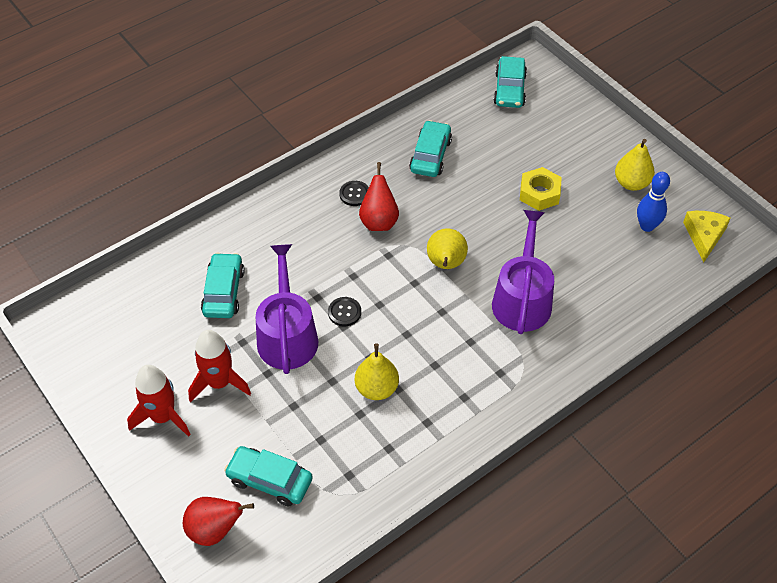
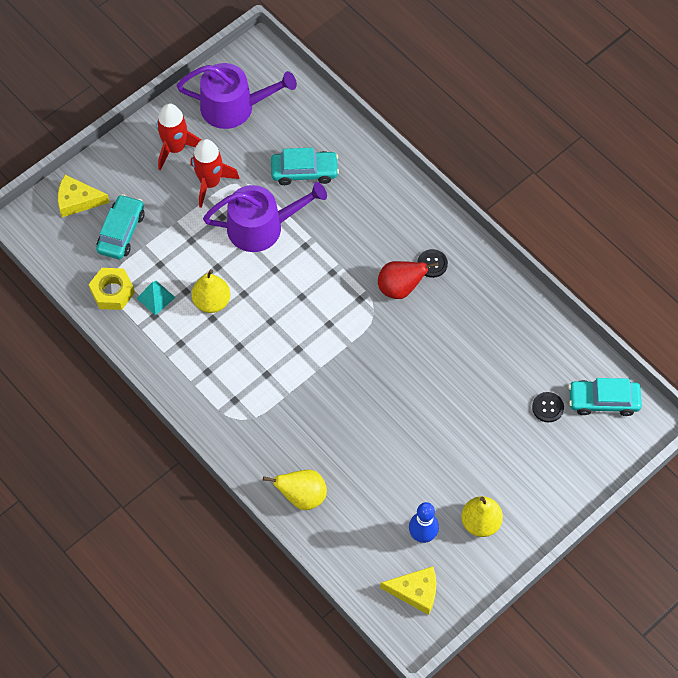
camera: 85 degrees right, 10 degrees up
red pear [183,497,254,546] -> yellow cheese [58,175,110,217]
black button [328,297,361,326] -> black button moved to [532,392,564,422]
turquoise car [409,120,452,177] -> none
yellow pear [427,228,468,269] -> yellow pear moved to [263,470,327,510]
purple watering can [492,210,554,334] -> purple watering can moved to [177,63,297,129]
yellow nut [520,167,562,211] -> yellow nut moved to [89,268,135,310]
none -> turquoise pyramid [136,281,176,315]

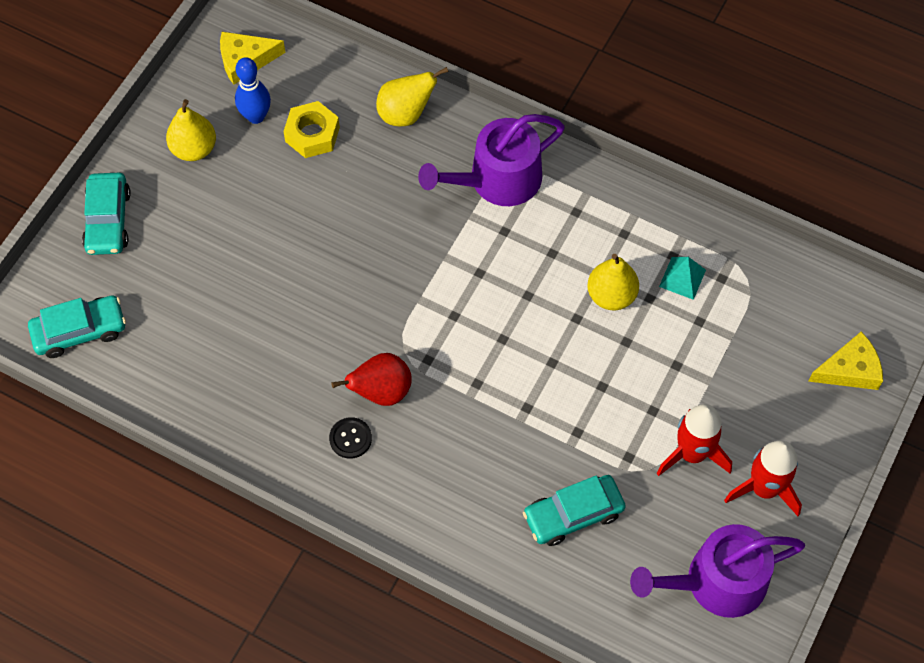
camera: 160 degrees right, 0 degrees up
yellow nut [89,268,135,310] -> yellow nut moved to [283,101,340,158]
turquoise car [96,194,144,259] -> turquoise car moved to [82,173,131,255]
purple watering can [203,182,327,252] -> purple watering can moved to [418,114,565,206]
black button [532,392,564,422] -> none

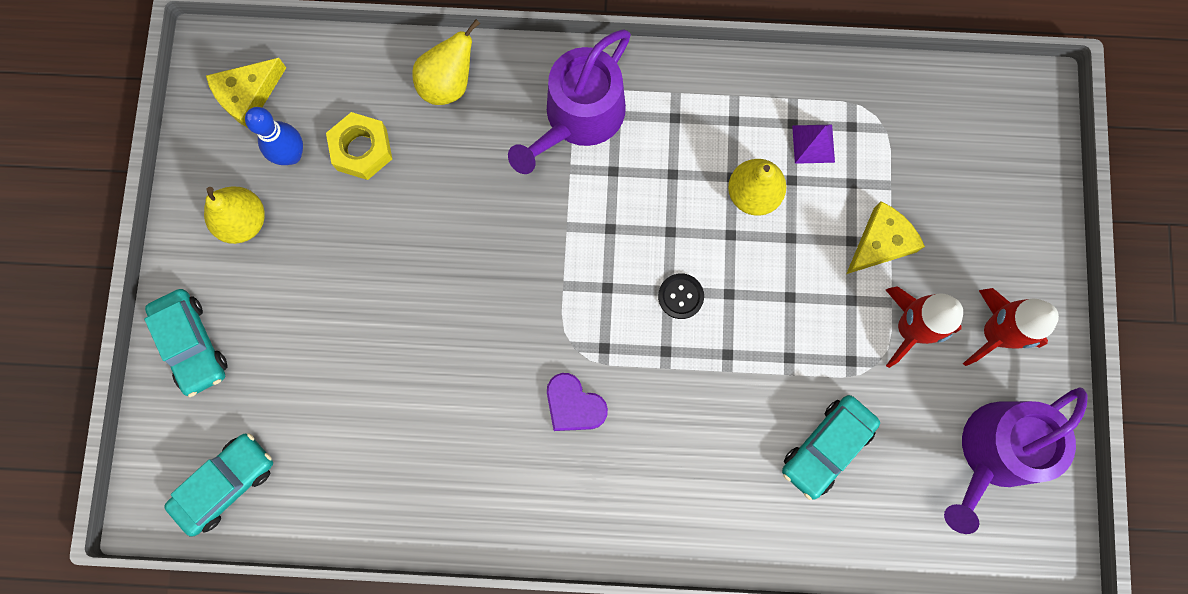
camera: 25 degrees left, 15 degrees up
black button [329,417,372,459] -> black button moved to [658,273,704,319]
red pear [331,353,412,406] -> purple heart [547,373,608,431]
turquoise pyramid [659,257,706,300] -> purple pyramid [792,125,835,164]
yellow cheese [808,332,883,390] -> yellow cheese moved to [846,201,925,274]

